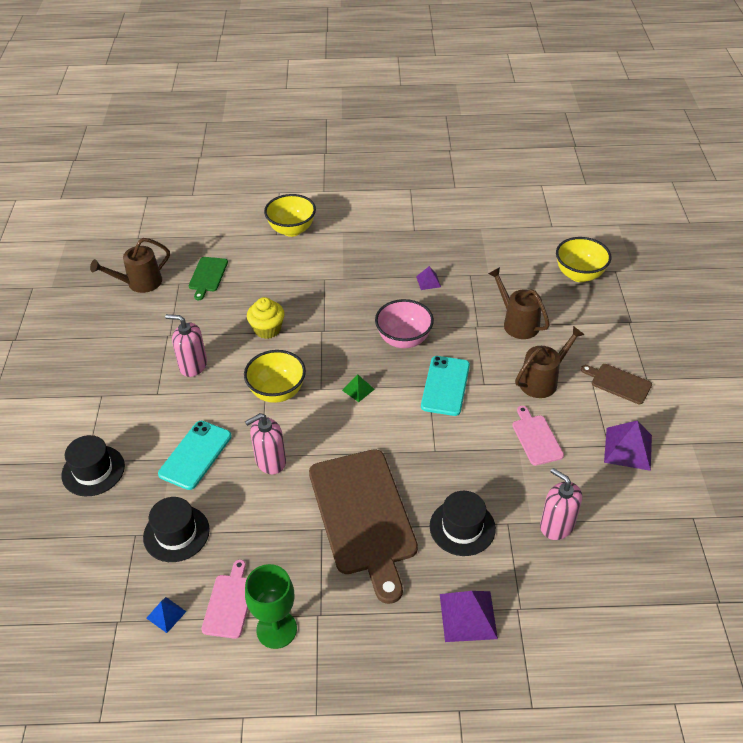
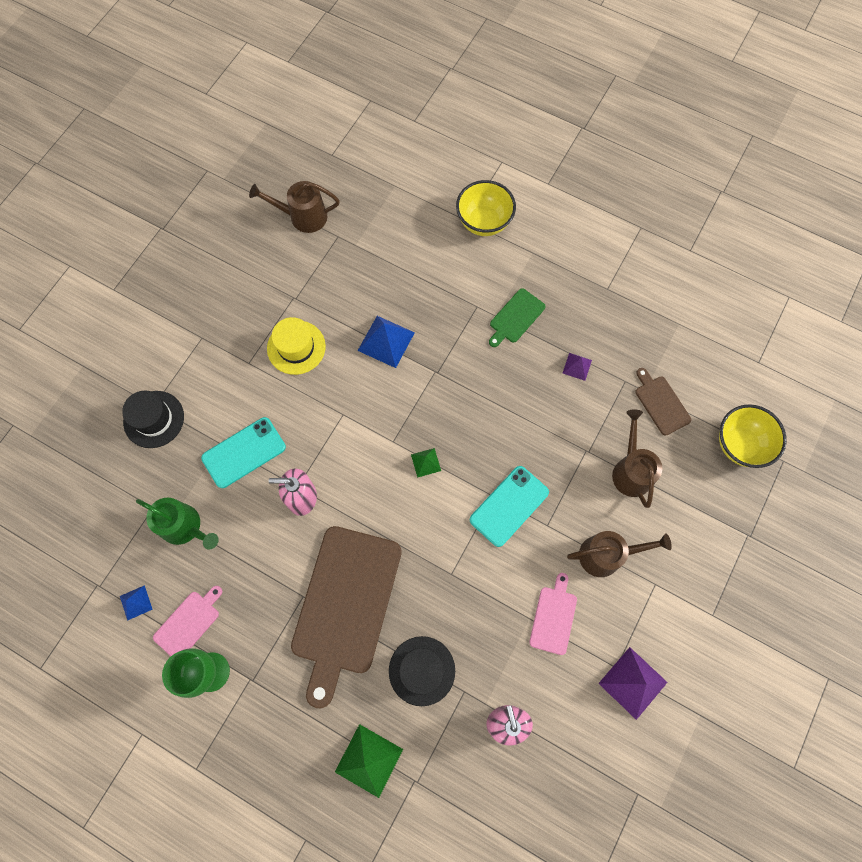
camera: 30 degrees right, 25 degrees up
black hat [143,497,210,562] -> green watering can [136,498,219,550]
pink soap dispenser [165,314,207,377] -> yellow hat [267,317,326,375]
green cutting board [189,257,228,300] -> green cutting board moved to [489,289,546,347]
yellow bowl [244,350,306,403] -> none
yellow cupcake [247,297,285,339] -> blue pyramid [358,316,415,368]
pink bowl [375,299,434,348] -> none
purple pyramid [440,591,498,642] -> green pyramid [335,724,403,798]
brown cutting board [581,364,652,404] -> brown cutting board moved to [635,368,692,436]

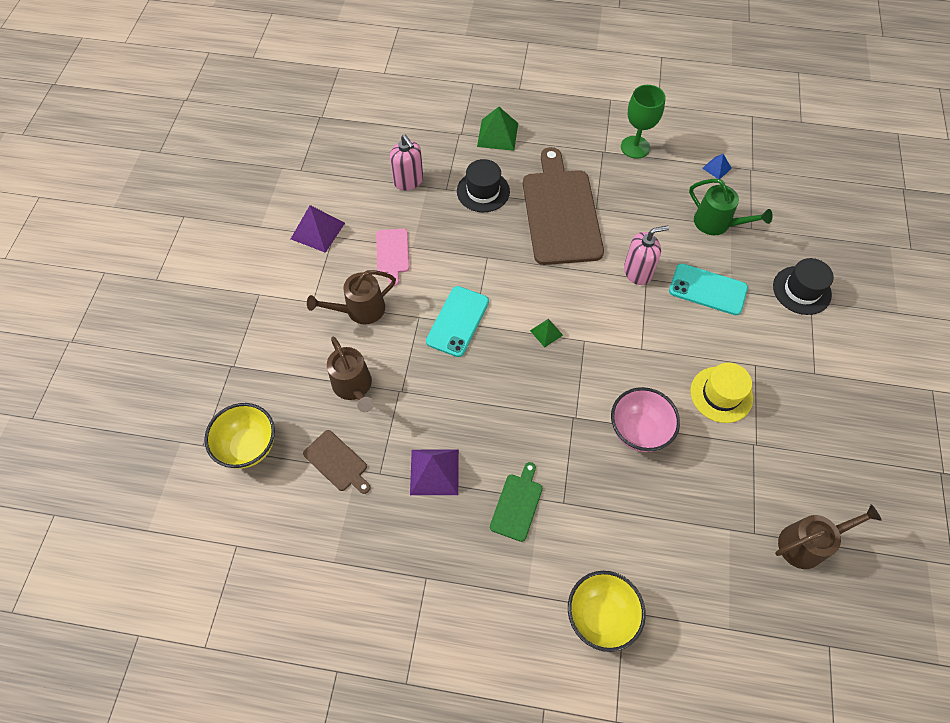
camera: 160 degrees right, 10 degrees down
green watering can [136,498,219,550] -> green watering can turned 150 degrees counterclockwise [689,179,773,235]
pink cutting board [153,586,222,656] -> none
turquoise phone [201,417,286,488] -> turquoise phone turned 75 degrees clockwise [669,263,748,315]
blue pyramid [358,316,415,368] -> pink bowl [611,387,680,452]
purple pyramid [563,353,592,381] -> purple pyramid [410,450,459,495], size x1.82

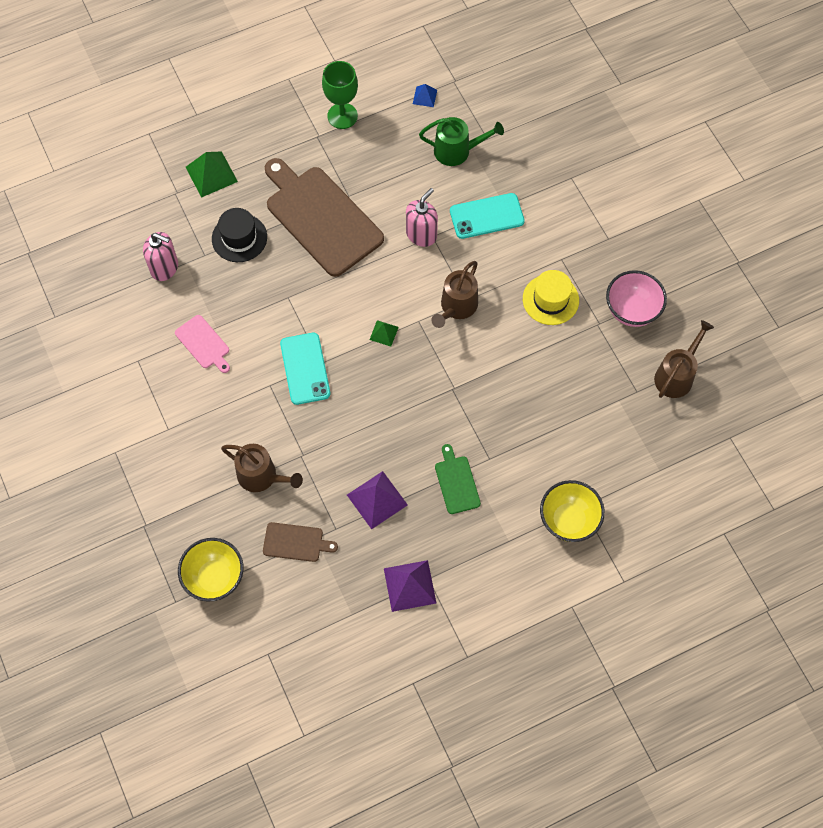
camera: 35 degrees left, 5 degrees up
purple pyramid [291,205,345,253] -> purple pyramid moved to [384,560,436,612]
brown watering can [307,270,396,325] -> brown watering can moved to [431,261,478,328]
pink bowl [611,387,680,452] -> pink bowl moved to [606,270,667,327]
black hat [773,258,834,315] -> none

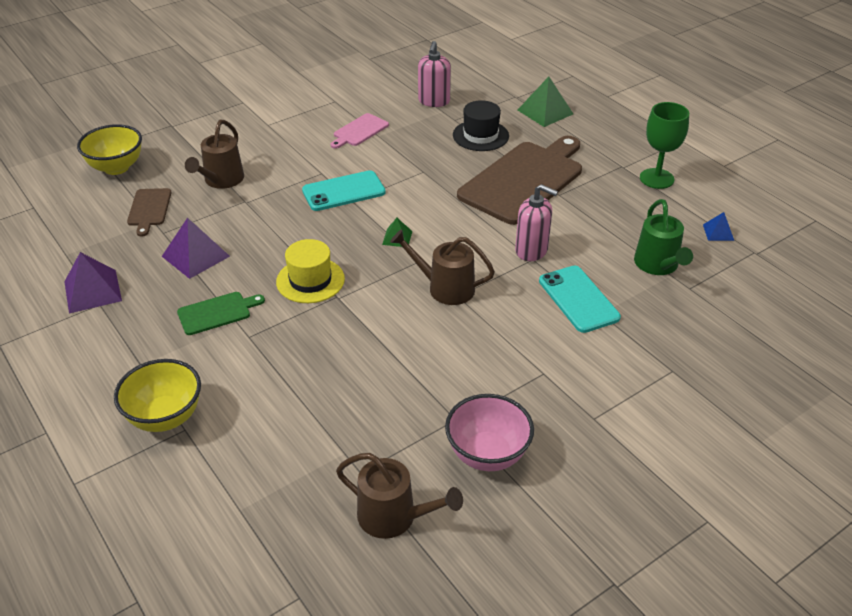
camera: 80 degrees right, 25 degrees down
yellow hat [523,270,579,325] -> yellow hat moved to [276,239,345,303]

